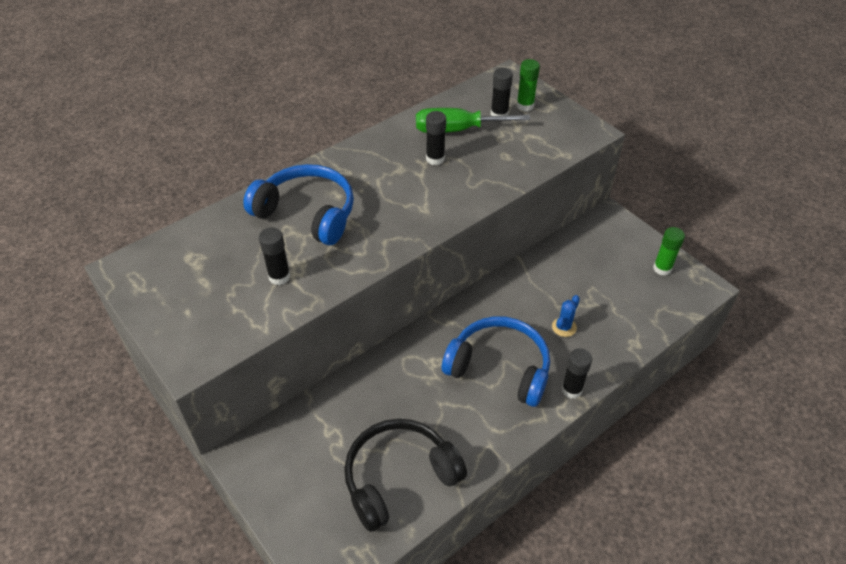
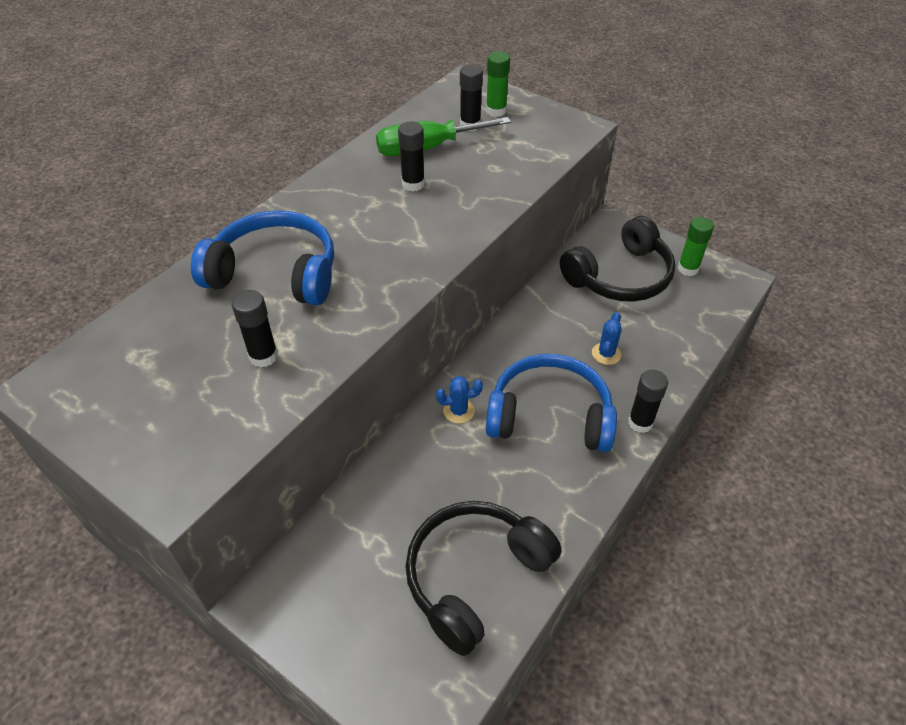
camera: 15 degrees left, 0 degrees up
none -> blue cactus [436,376,483,423]
none -> black headphones [560,216,676,302]

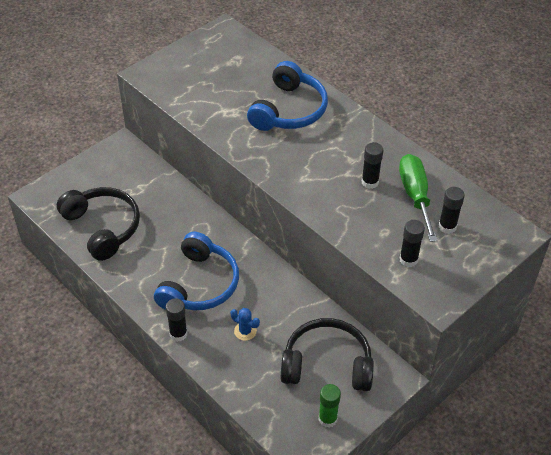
camera: 100 degrees right, 0 degrees up
black glue stick [232,290,278,367] -> black glue stick moved to [399,220,425,267]
blue cactus [436,376,483,423] -> none
green glue stick [486,51,510,117] -> none
black headphones [560,216,676,302] -> black headphones turned 120 degrees clockwise [281,318,374,391]

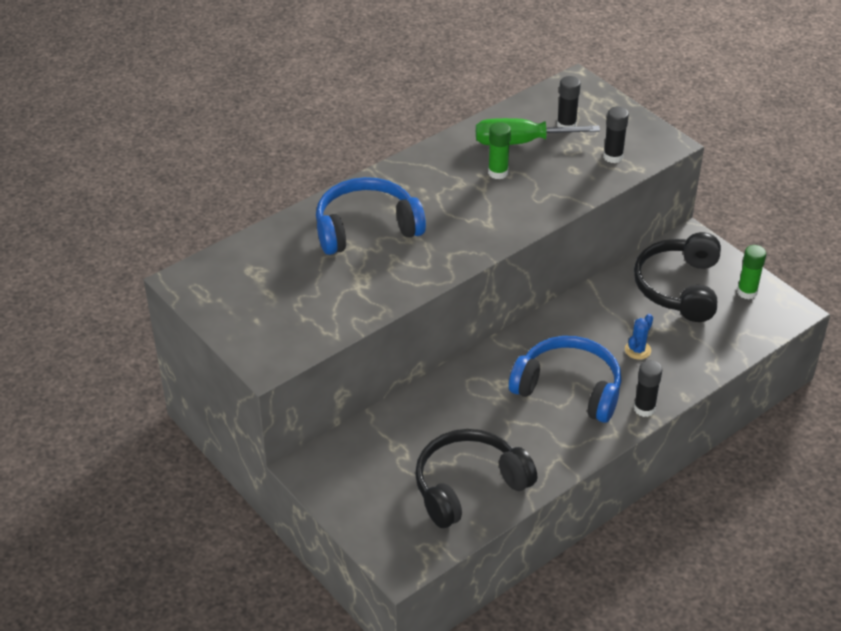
camera: 85 degrees left, 5 degrees down
blue headphones [247,61,328,131] -> blue headphones turned 45 degrees counterclockwise [316,177,426,255]
black glue stick [362,142,383,189] -> green glue stick [488,122,511,179]

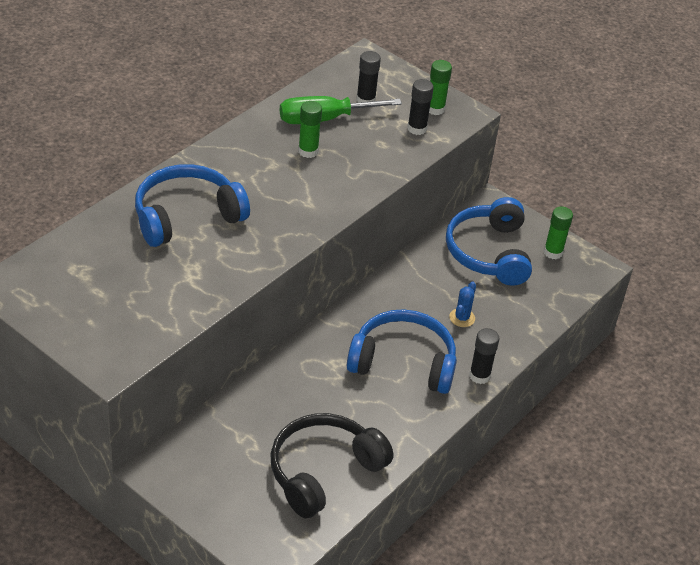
camera: 15 degrees left, 0 degrees up
black headphones [634,232,721,322] -> blue headphones [446,197,532,286]
none -> green glue stick [429,60,452,115]

